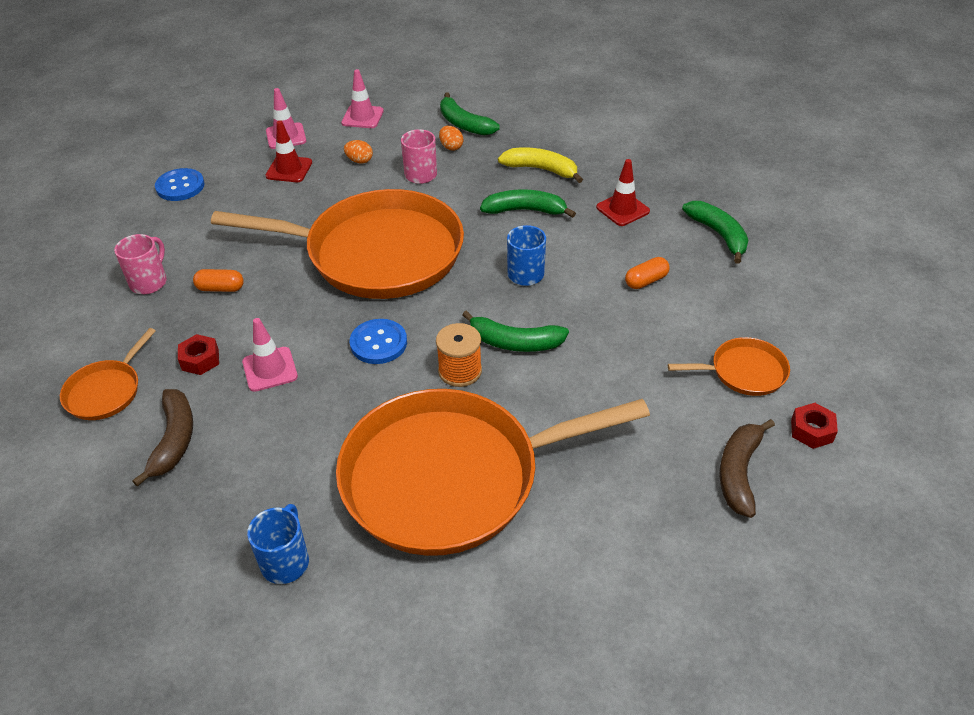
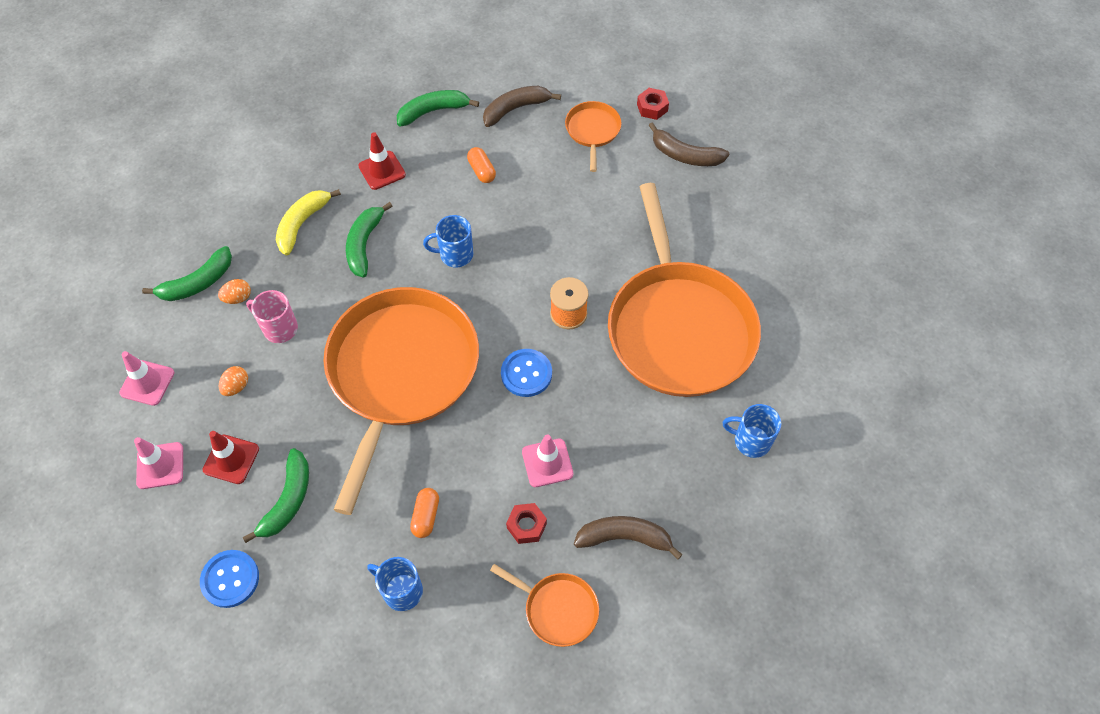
camera: 85 degrees left, 15 degrees up
pink mug [114,234,167,294] -> blue mug [367,557,423,611]
green banana [462,310,569,352] -> green banana moved to [243,448,309,543]
none -> brown banana [483,86,561,127]

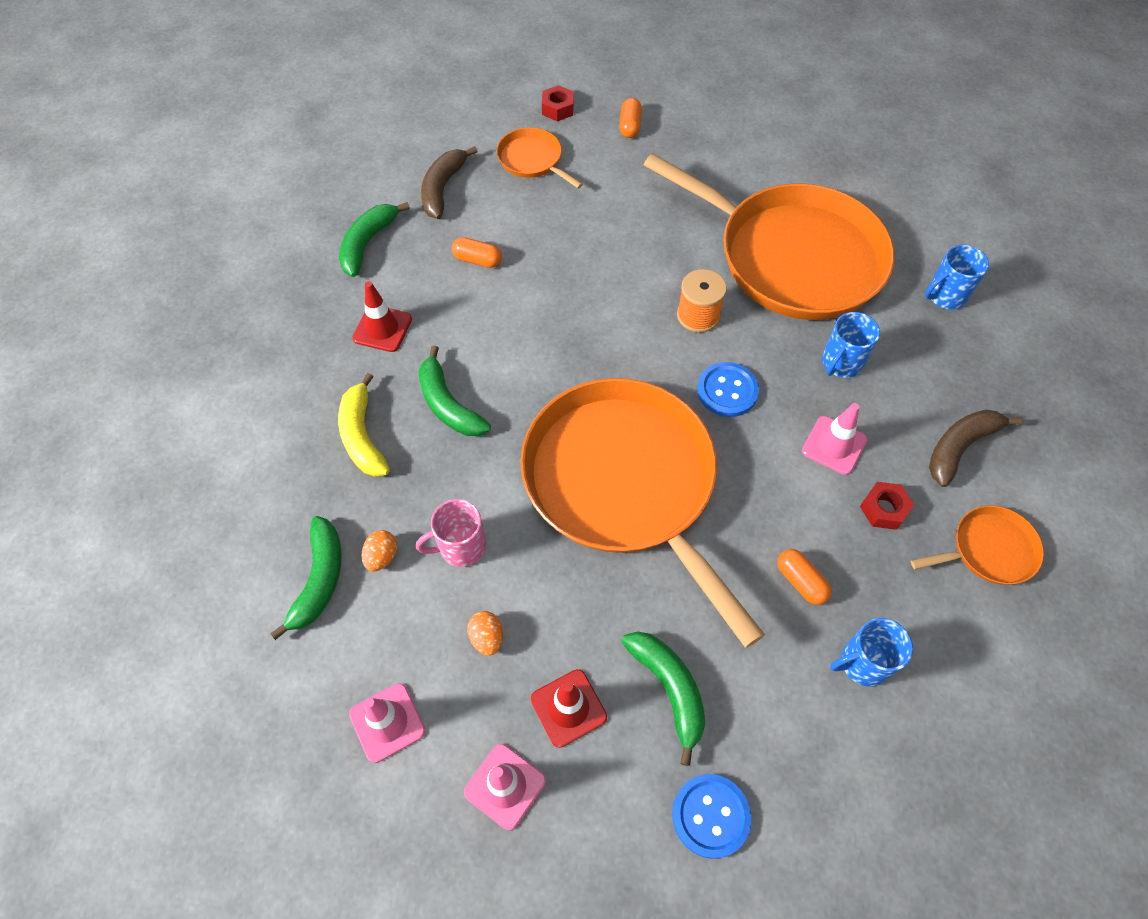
camera: 45 degrees left, 0 degrees up
blue mug [423,215,473,267] -> blue mug moved to [822,312,880,378]
brown banana [648,122,729,166] -> orange capsule [619,98,642,138]

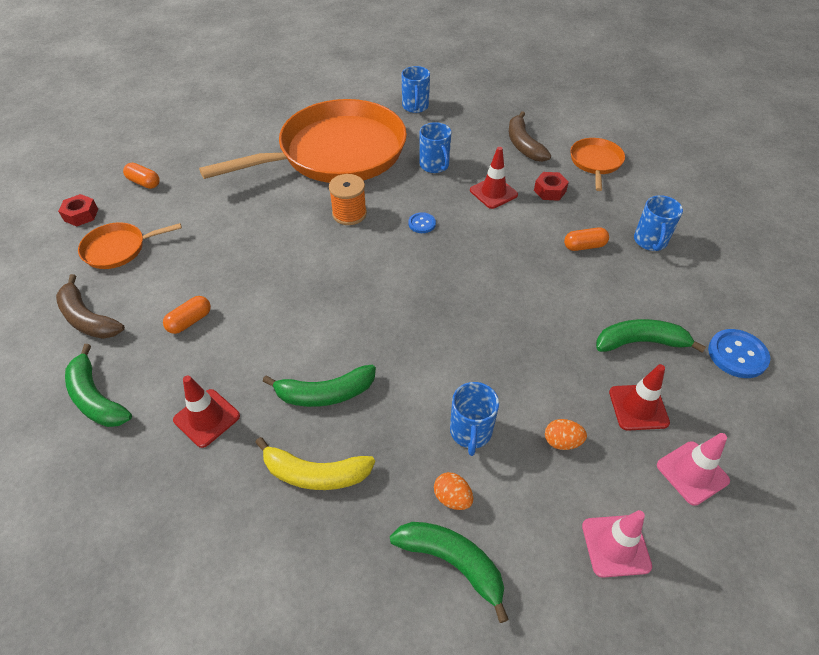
camera: 65 degrees left, 10 degrees down
pink mug [416,499,486,567] -> blue mug [450,382,499,456]
orange pan [520,378,765,648] -> none
blue button [697,362,759,417] -> blue button [408,212,436,233], size x0.58
pink traffic cone [802,403,867,475] -> red traffic cone [470,147,518,209]

